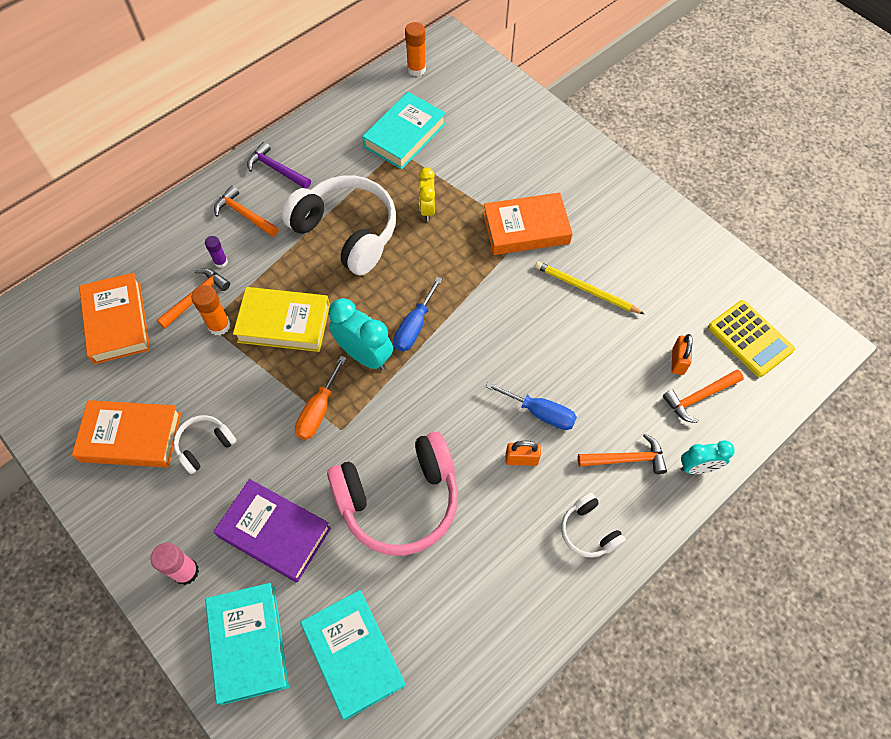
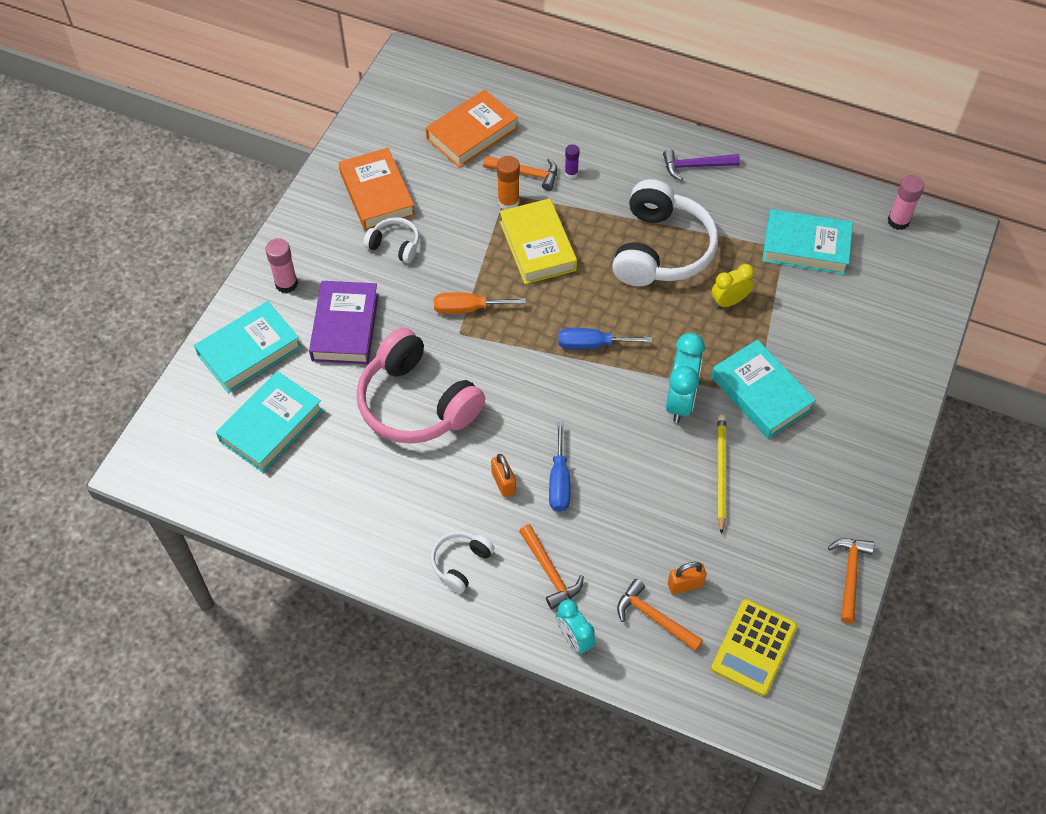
camera: 65 degrees right, 5 degrees down
orange hammer [214,186,279,237] -> orange hammer moved to [828,539,874,623]
purple hammer [247,142,311,189] -> purple hammer turned 105 degrees counterclockwise [663,149,740,181]
turquoise clock [329,298,393,370] -> turquoise clock moved to [666,333,705,423]
orange glue stick [405,22,426,76] -> pink glue stick [887,175,924,230]
orange book [483,192,573,255] -> turquoise book [711,340,816,439]

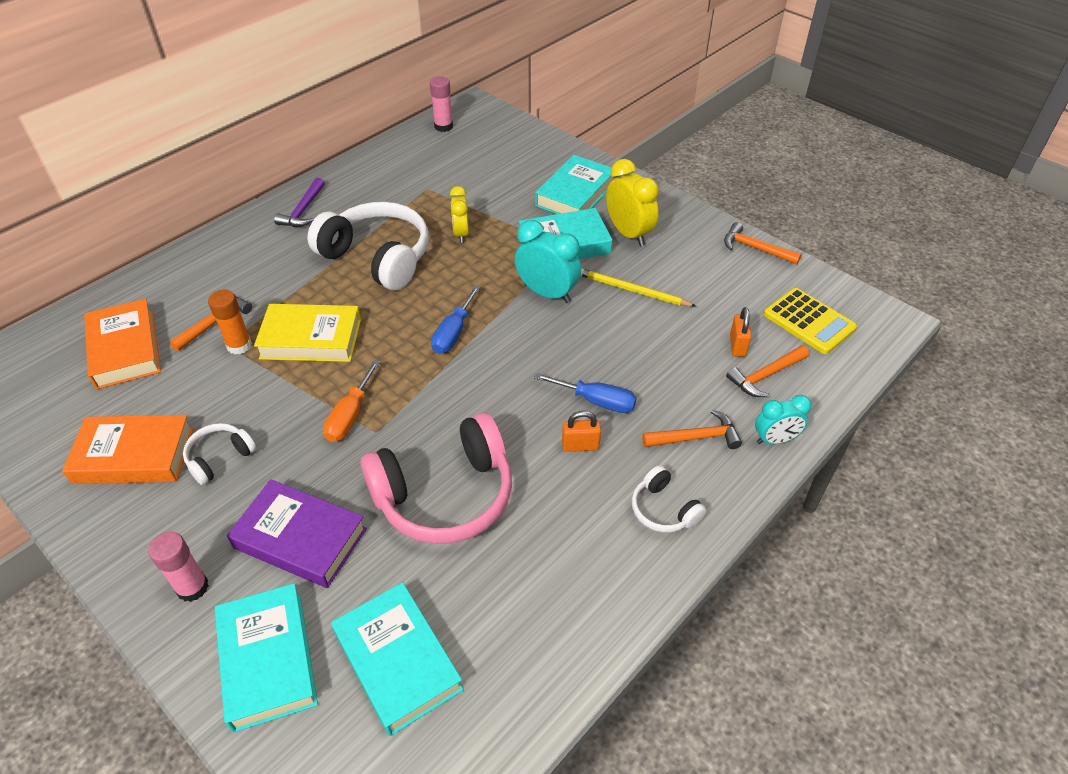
camera: 70 degrees left, 10 degrees down
purple glue stick [565,144,580,178] -> none
turquoise book [762,209,853,275] -> turquoise book moved to [535,155,614,214]
none -> yellow clock [606,159,659,246]

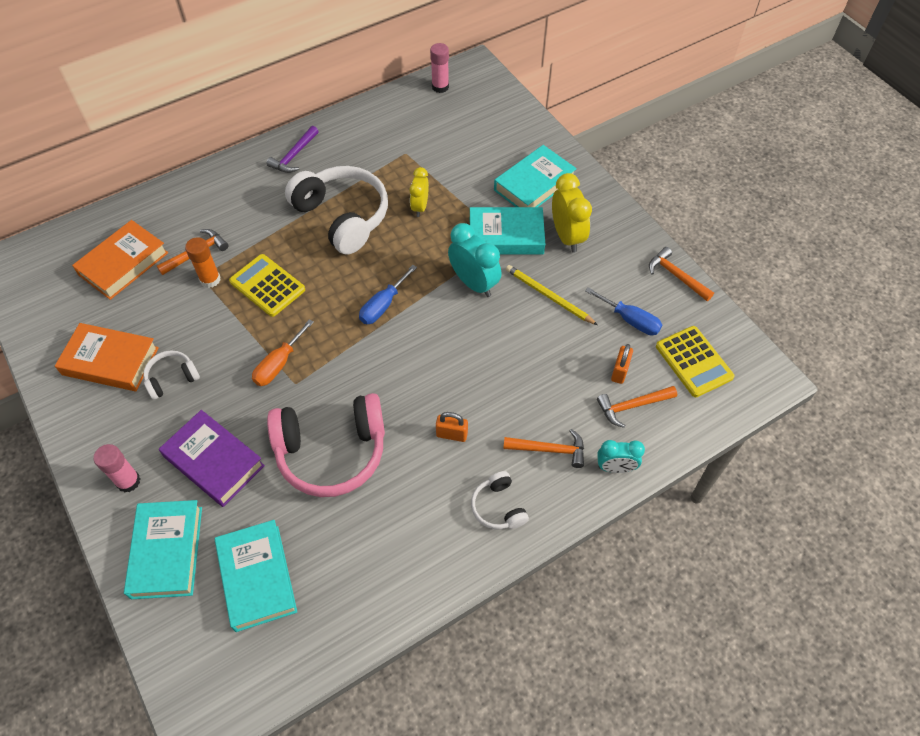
camera: 15 degrees right, 10 degrees up
orange book [84,299,161,389] -> orange book turned 45 degrees clockwise [72,220,168,300]
yellow book [254,304,361,362] -> yellow calculator [229,254,305,317]
blue screwdriver [534,373,637,413] -> blue screwdriver moved to [585,287,662,335]

